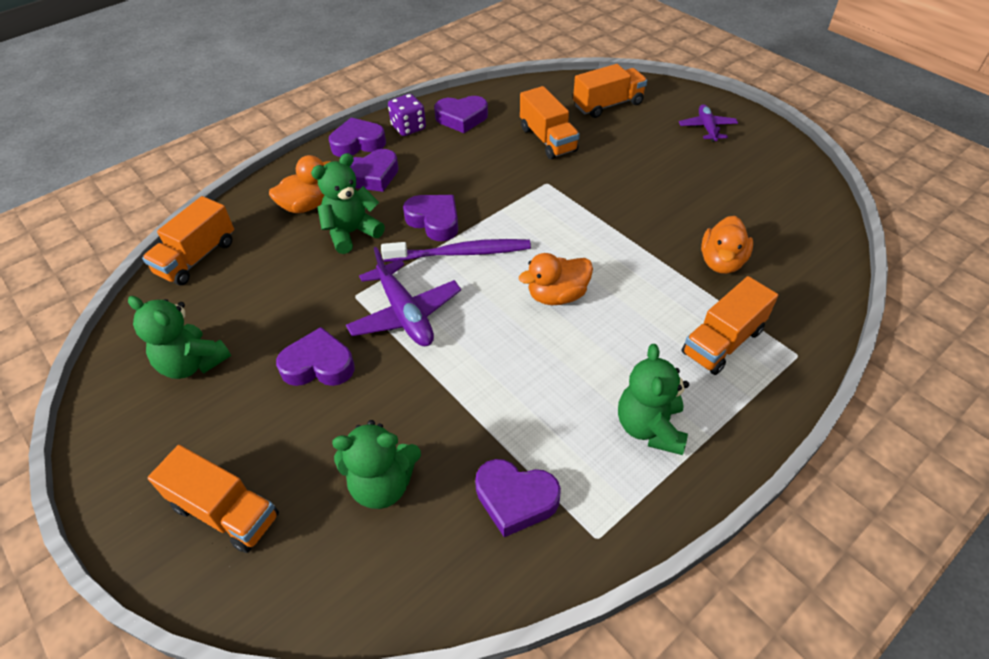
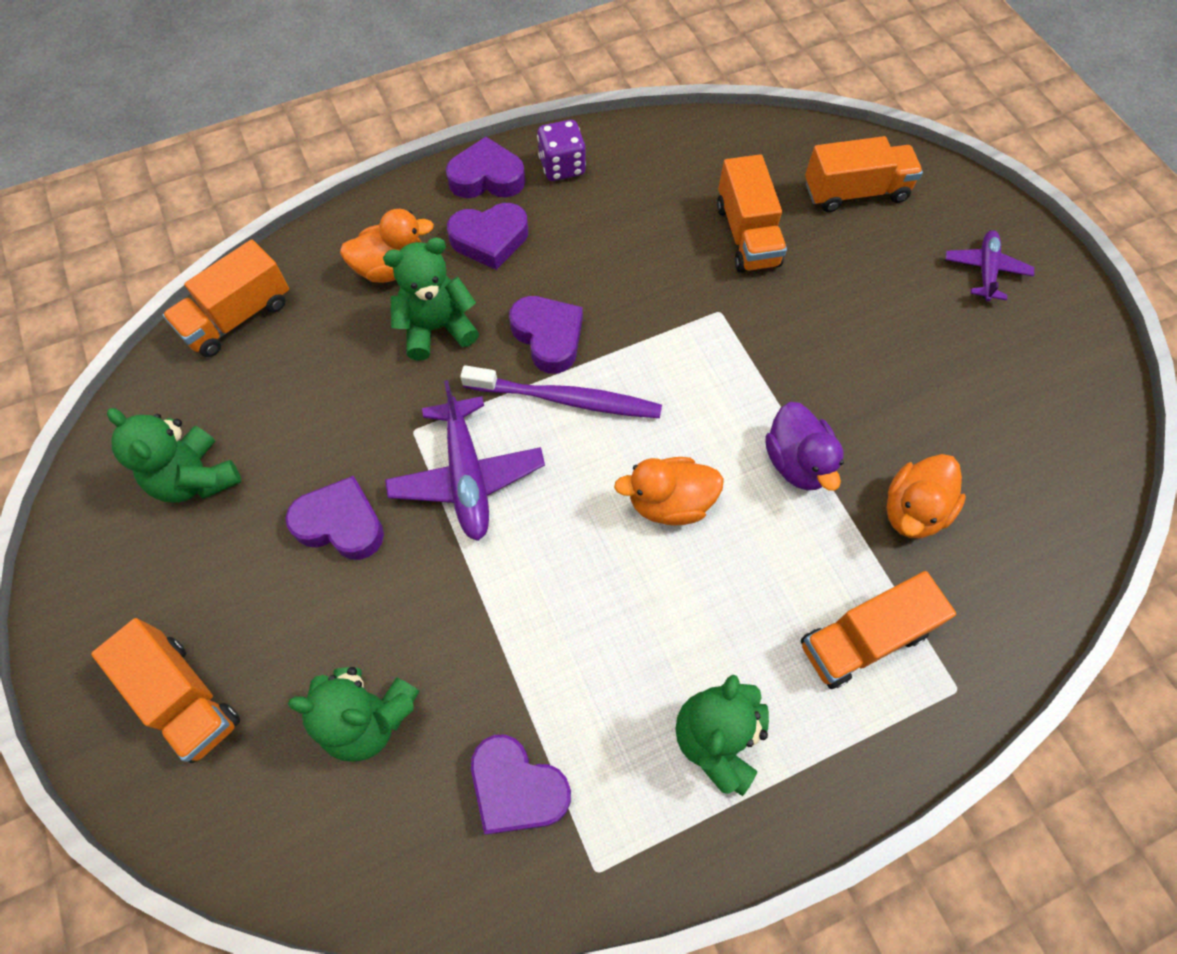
camera: 15 degrees right, 15 degrees up
purple heart [434,96,488,133] -> none
none -> purple duck [765,402,844,491]

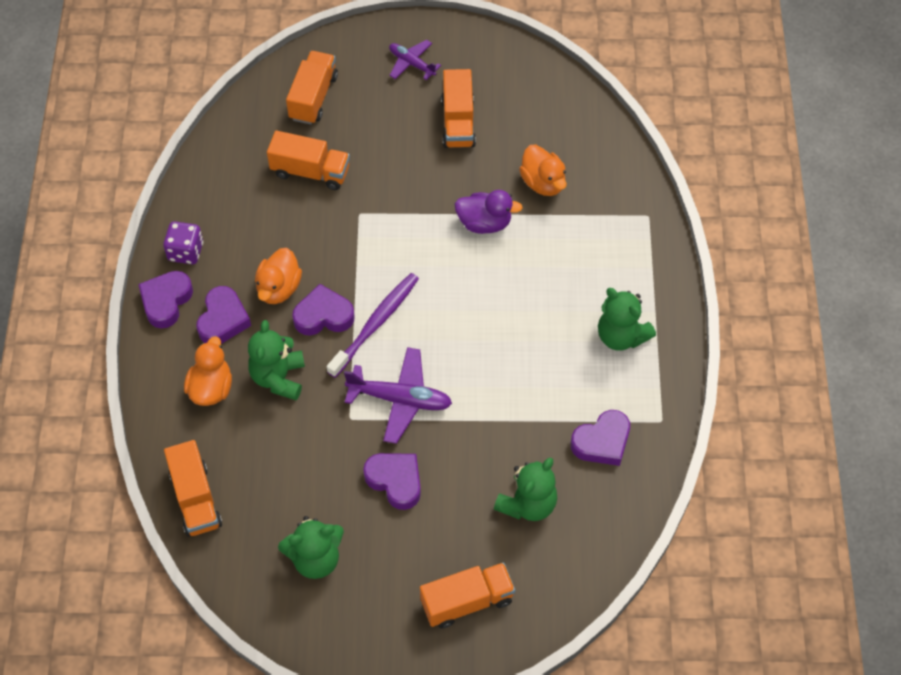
camera: 65 degrees left, 5 degrees down
purple heart [286,476,384,560] -> purple heart turned 90 degrees clockwise [363,453,421,510]
orange duck [614,457,724,526] -> orange duck moved to [255,248,302,304]
orange truck [801,571,956,689] -> orange truck moved to [441,69,476,148]

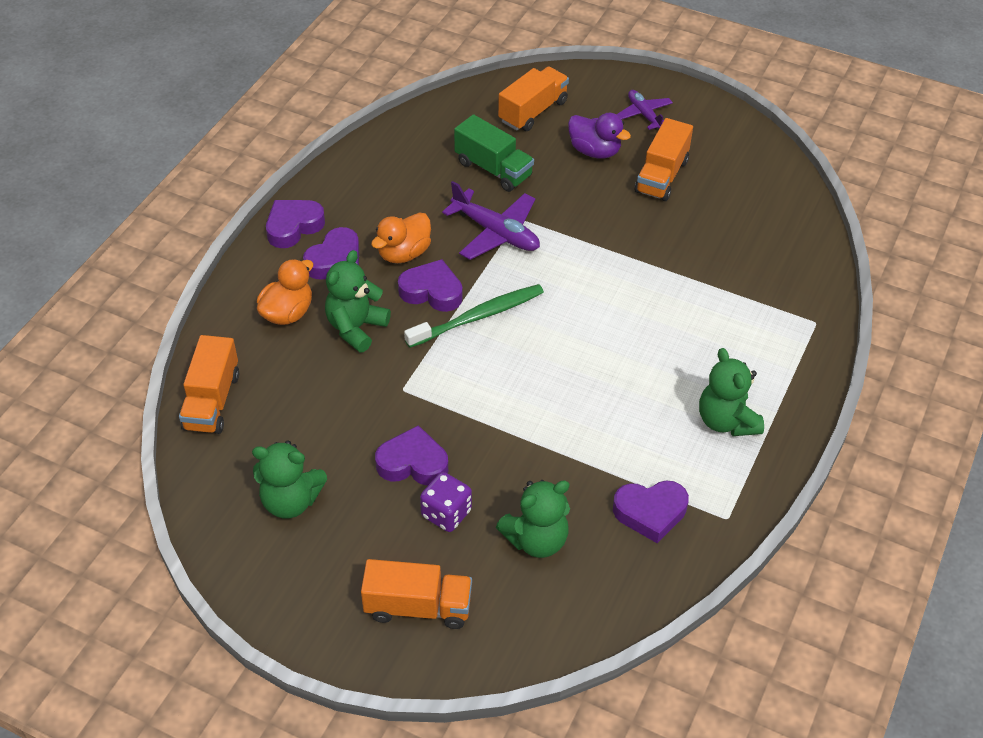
camera: 25 degrees right, 10 degrees down
purple dice [163,221,203,264] -> purple dice moved to [420,472,472,532]
orange truck [267,131,350,190] -> green truck [454,114,534,192]
purple toothbrush [327,273,419,378] -> green toothbrush [404,284,544,348]
purple plane [344,347,452,444] -> purple plane moved to [442,181,540,260]
purple heart [363,453,421,510] -> purple heart turned 60 degrees counterclockwise [375,425,448,486]
purple duck [455,190,523,234] -> purple duck moved to [568,112,631,159]
orange duck [519,145,567,196] -> none

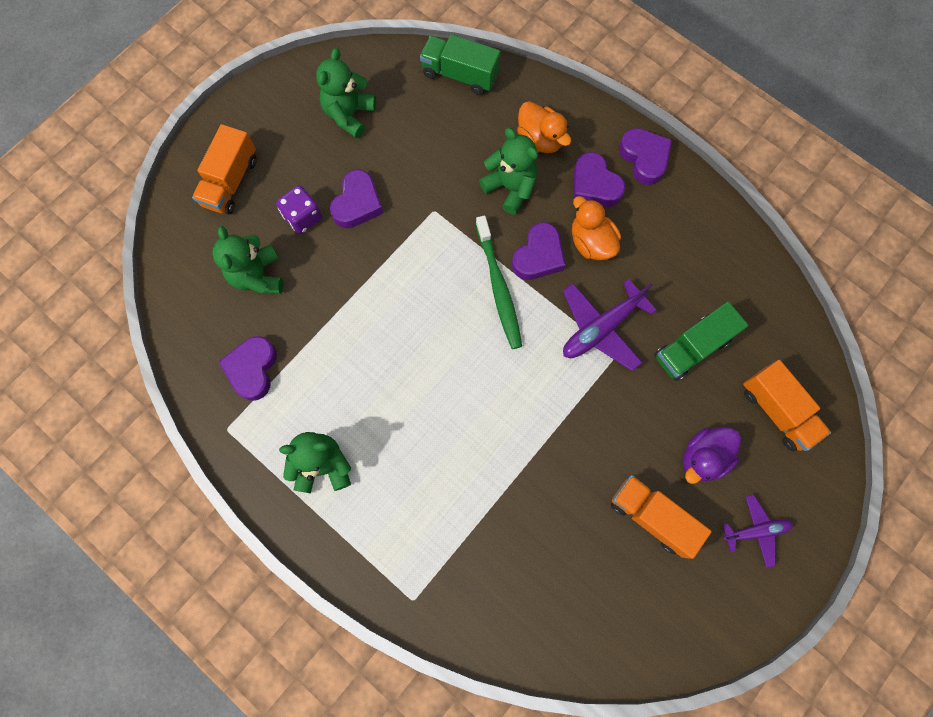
camera: 105 degrees right, 25 degrees up
orange truck [179,335,239,434] -> green truck [420,34,501,95]

